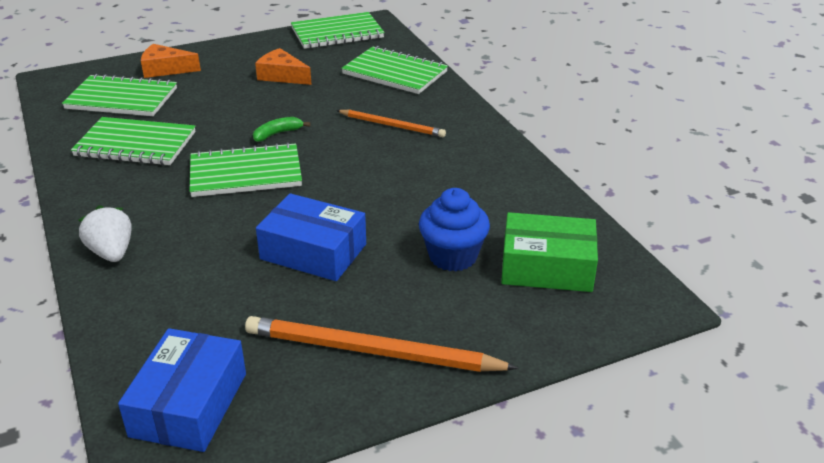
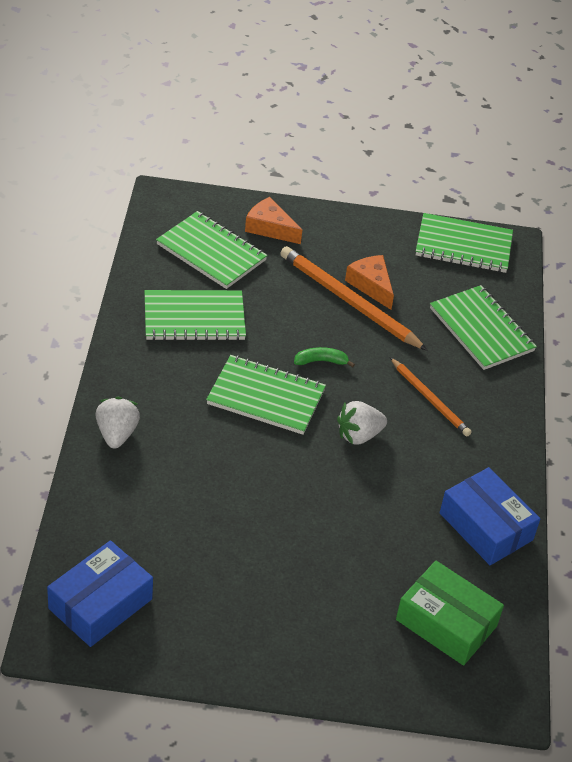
camera: 25 degrees right, 10 degrees up
green notebook [71,117,195,166] -> green notebook turned 45 degrees counterclockwise [144,290,246,341]
orange pencil [245,316,519,372] -> orange pencil moved to [280,246,428,351]
blue box [256,193,366,281] -> blue box moved to [440,467,540,565]
blue cupcake [419,188,490,271] -> none
none -> white strawberry [337,401,387,444]

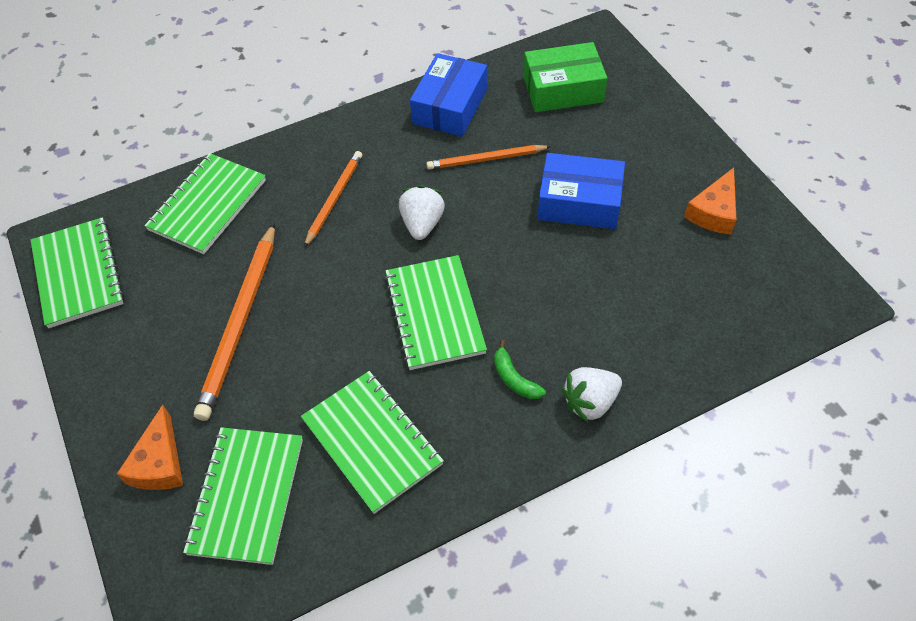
camera: 115 degrees left, 10 degrees up
blue box [47,540,153,647] -> blue box moved to [538,153,625,229]
green banana [294,347,355,368] -> green banana moved to [494,340,546,399]
white strawberry [337,401,387,444] -> white strawberry turned 120 degrees counterclockwise [399,185,445,240]
orange cheese [345,255,394,310] -> orange cheese moved to [684,168,737,235]
green box [396,561,504,666] -> green box turned 75 degrees clockwise [523,42,607,112]
none -> orange pencil [426,145,551,170]

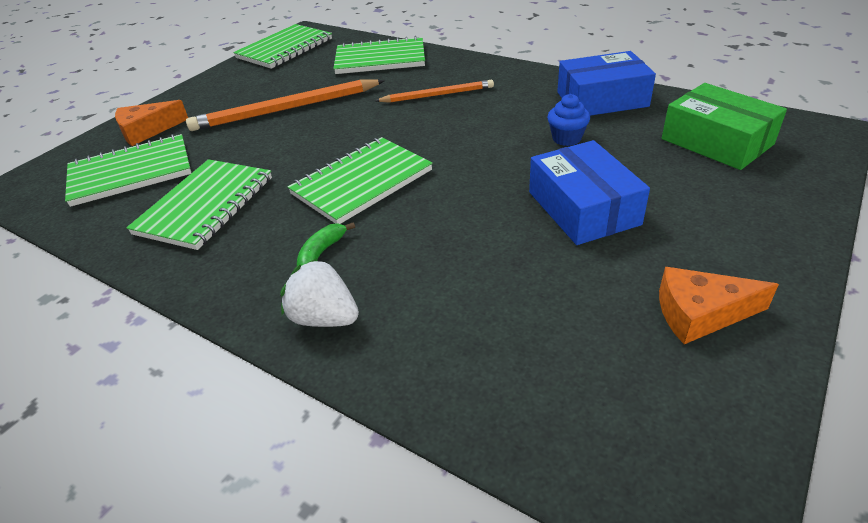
camera: 60 degrees right, 15 degrees down
white strawberry [399,185,445,240] -> none
orange pencil [426,145,551,170] -> blue cupcake [547,94,590,146]

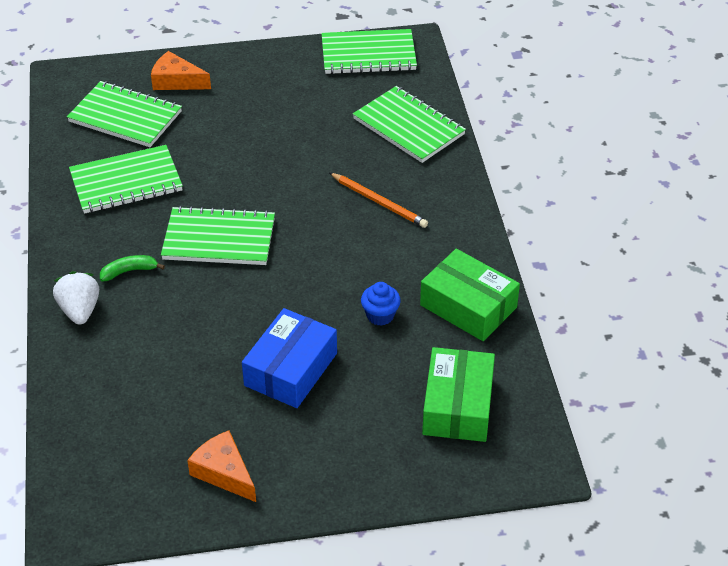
camera: 45 degrees right, 5 degrees up
orange pencil [186,80,385,131] -> none
blue box [557,51,656,116] -> green box [420,249,520,341]

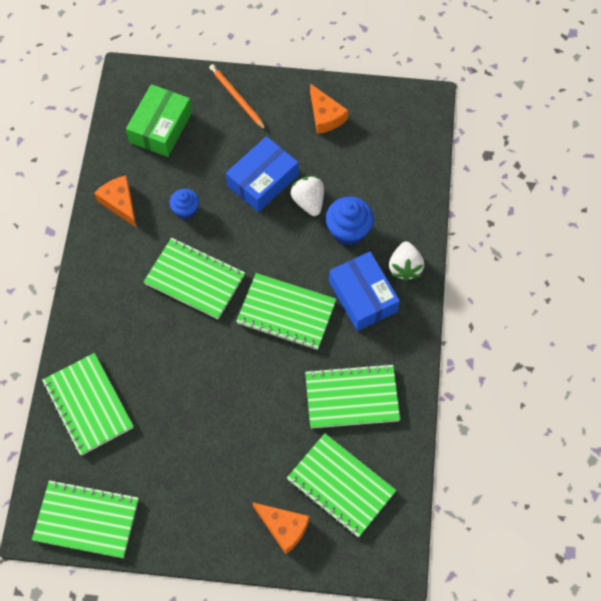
camera: 165 degrees left, 20 degrees up
green banana [100,255,165,282] -> blue box [329,252,400,331]
orange pencil [329,172,428,228] -> orange pencil moved to [209,64,267,131]
green box [420,249,520,341] -> orange cheese [94,176,137,228]
none -> green notebook [144,238,245,319]
none -> white strawberry [291,176,324,216]
none -> blue cupcake [326,197,374,246]

